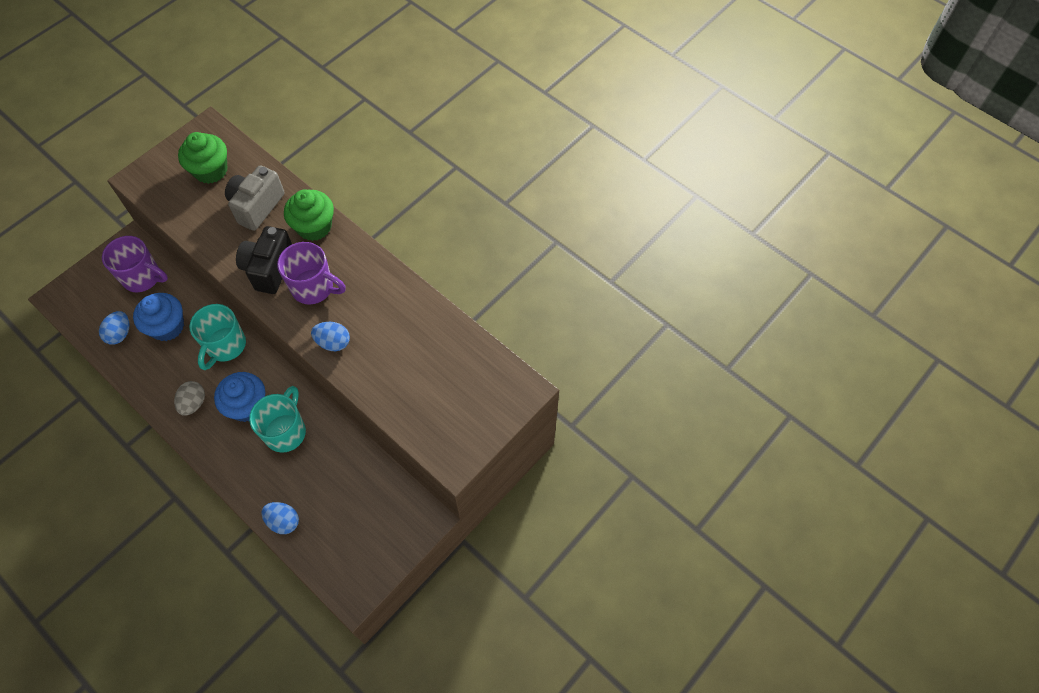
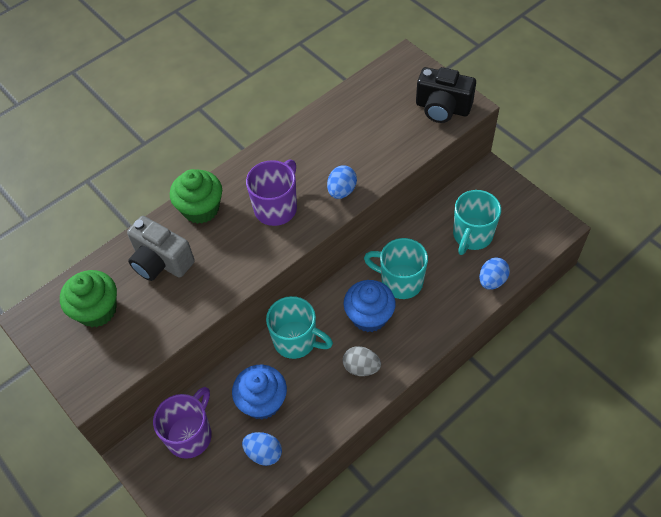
camera: 80 degrees left, 5 degrees down
black camera [236,226,292,294] -> black camera moved to [416,67,476,123]
none -> turquoise mug [453,190,501,255]

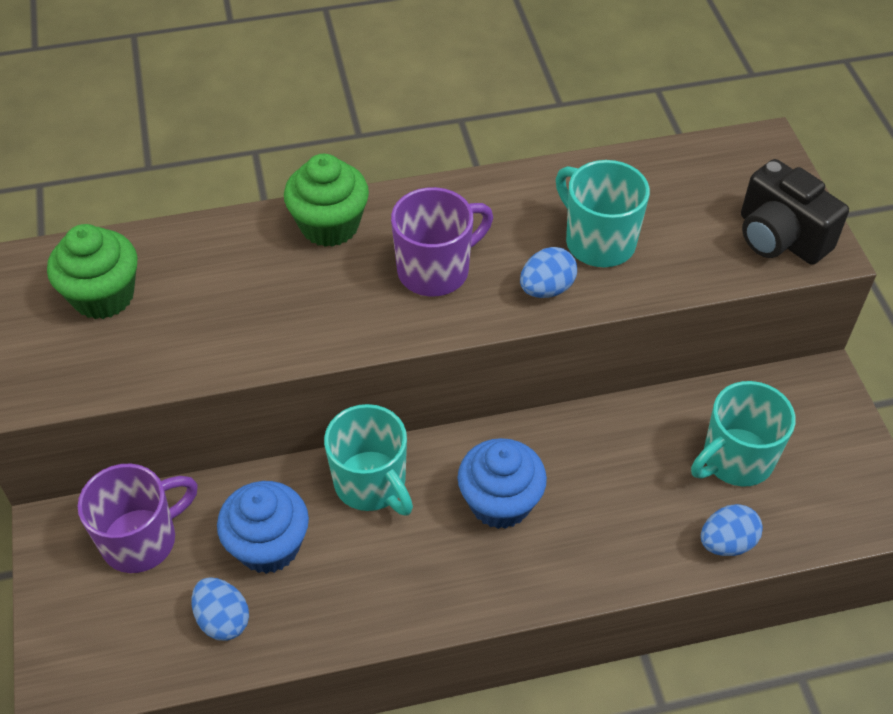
camera: 25 degrees right, 5 degrees down
grey camera [127,216,195,281] -> none
grey egg [343,346,381,376] -> none
turquoise mug [364,238,428,299] -> turquoise mug moved to [556,160,650,267]

